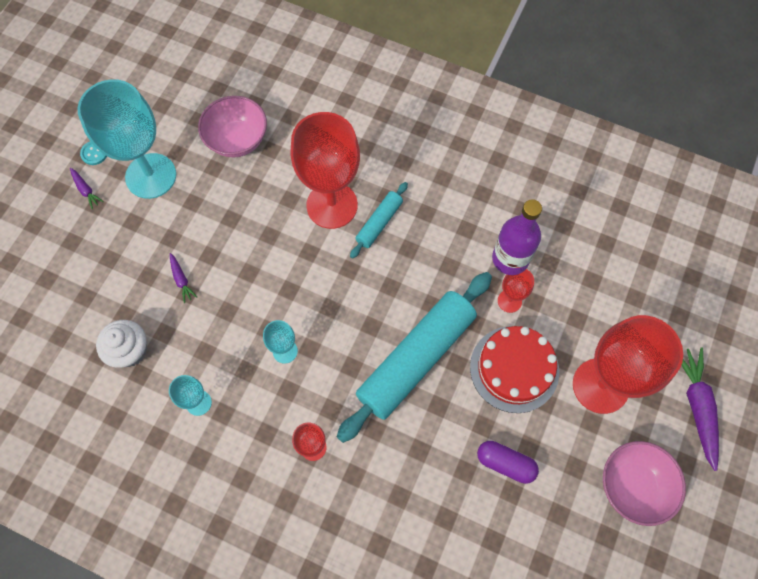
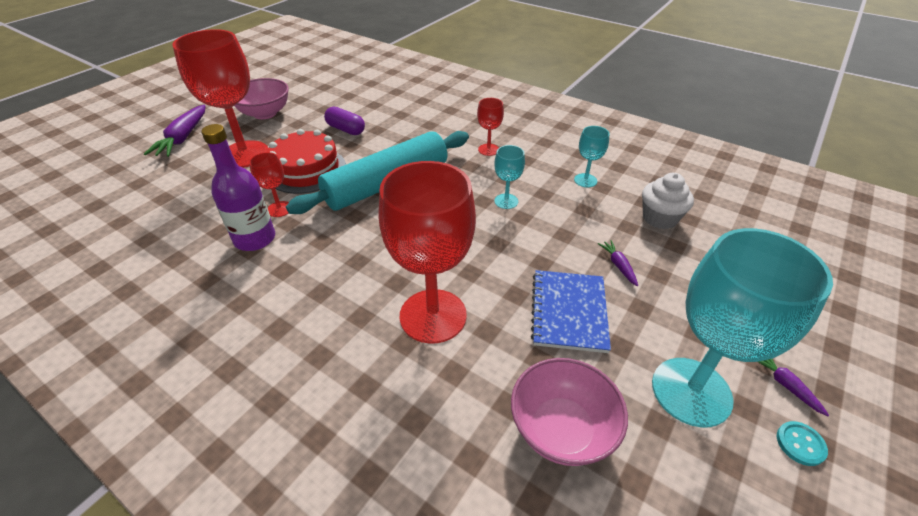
camera: 170 degrees left, 25 degrees down
turquoise rolling pin [350,182,408,259] -> none
none -> blue notebook [531,270,611,353]

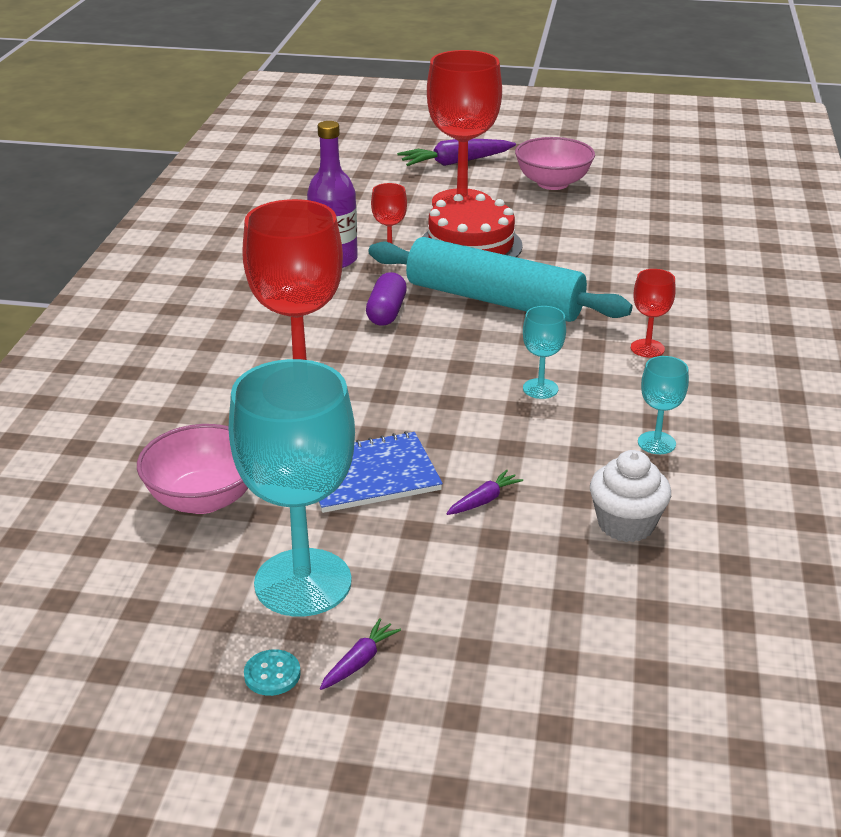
camera: 65 degrees right, 10 degrees down
purple capsule [324,107,365,135] -> purple capsule moved to [366,272,407,326]

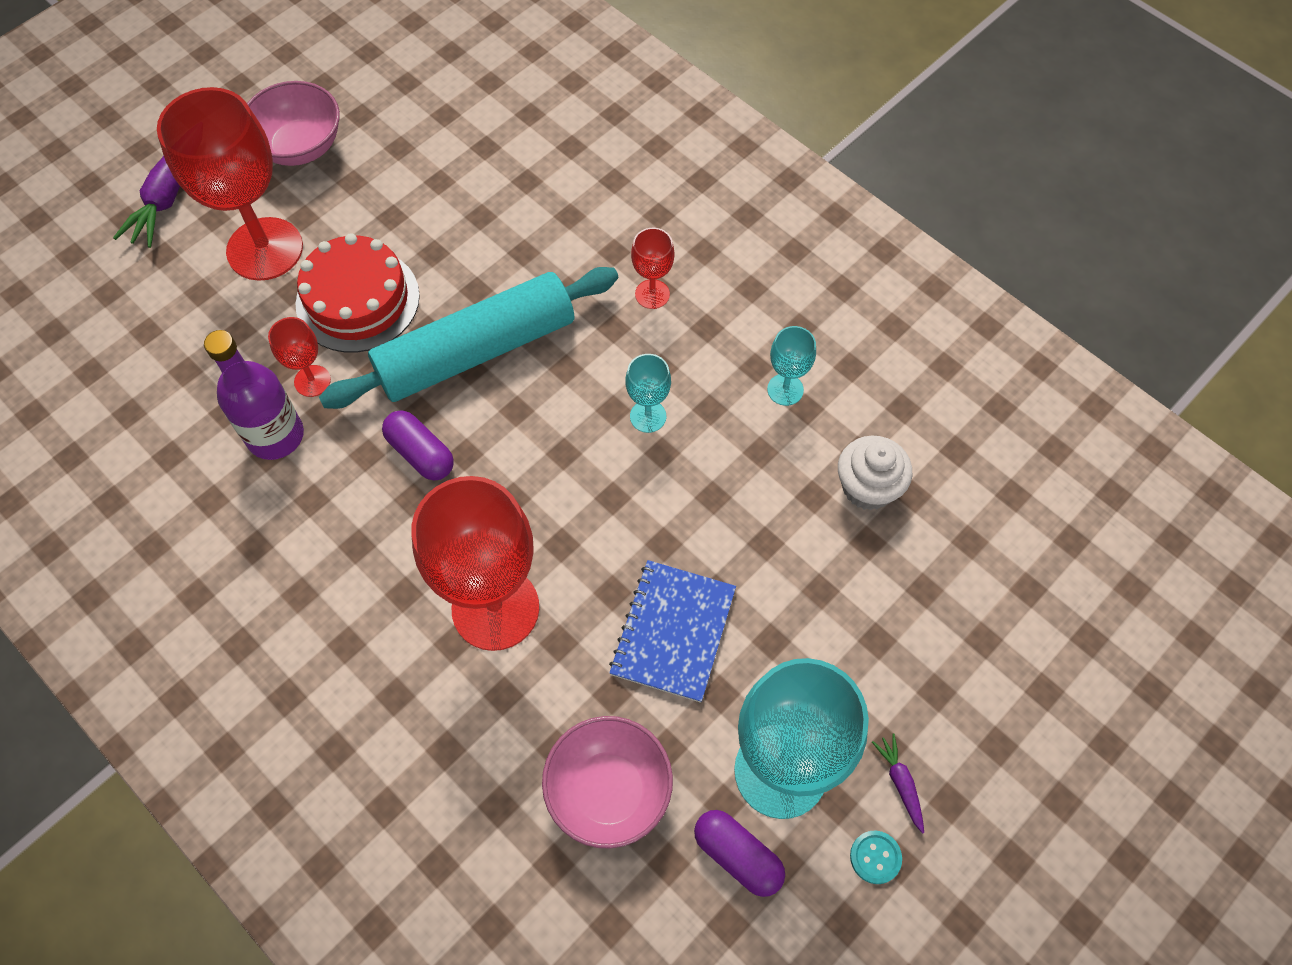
camera: 55 degrees left, 30 degrees up
purple carrot [446,470,523,515] -> none
none -> purple capsule [694,810,785,897]

